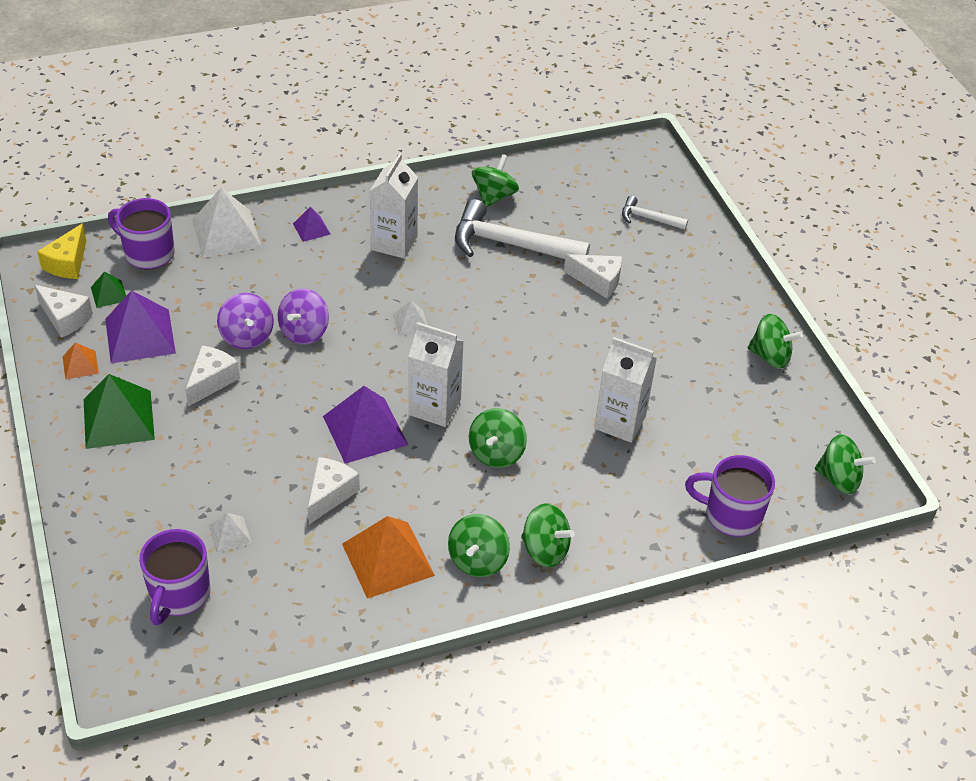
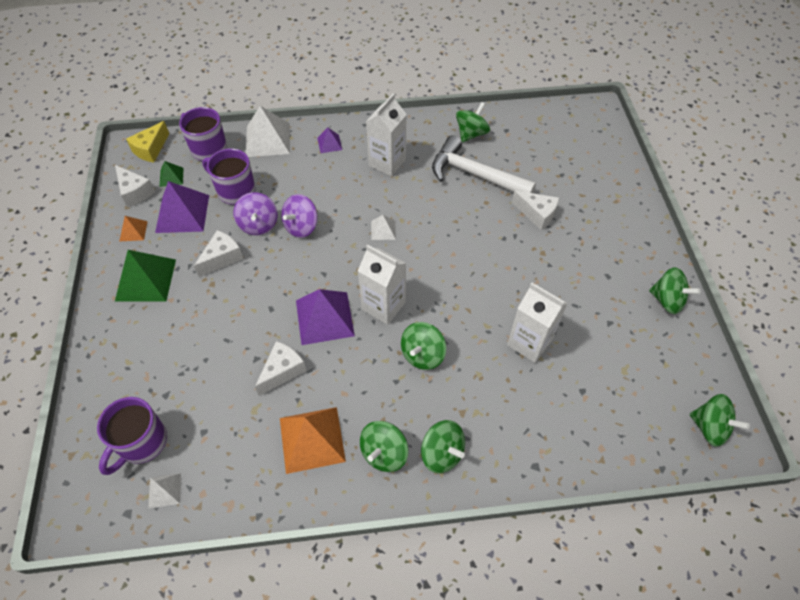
camera: 15 degrees right, 10 degrees up
white pyramid [208,513,252,553] -> white pyramid moved to [148,473,181,508]
white hammer [622,196,688,230] -> none
purple mug [685,455,775,537] -> purple mug moved to [202,148,256,205]

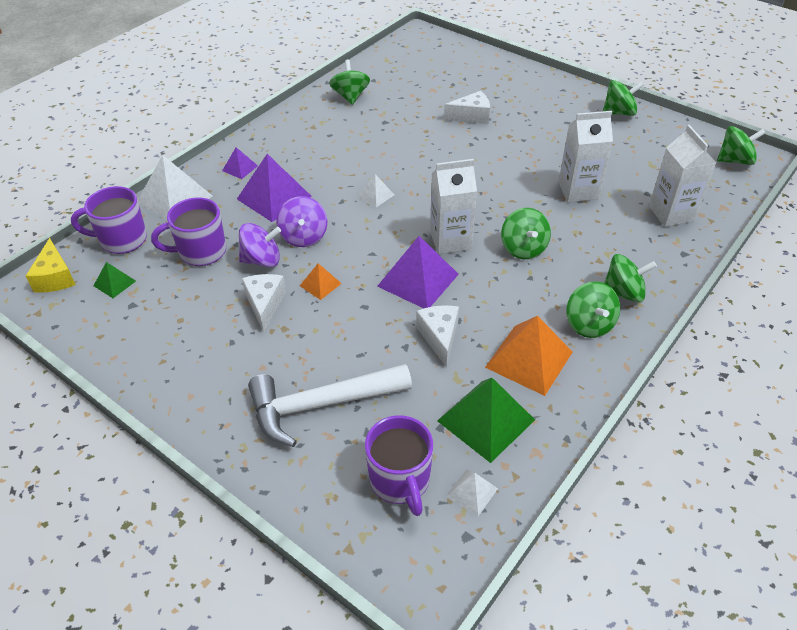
camera: 45 degrees left, 10 degrees down
white cheese [115,165,155,207] -> none
green pyramid [115,250,176,301] -> green pyramid moved to [437,378,535,463]
orange pyramid [119,216,148,241] -> orange pyramid moved to [300,263,342,300]
purple pyramid [155,181,209,233] -> purple pyramid moved to [237,154,312,222]
purple spinning top [233,192,278,235] -> purple spinning top turned 45 degrees counterclockwise [239,223,281,267]
white carton [366,93,407,176] -> white carton moved to [649,125,716,227]
white hammer [432,135,536,193] -> white hammer moved to [248,364,412,447]

